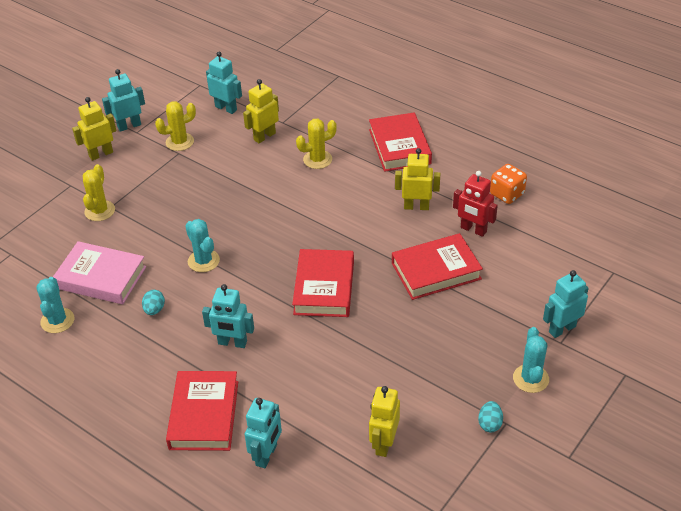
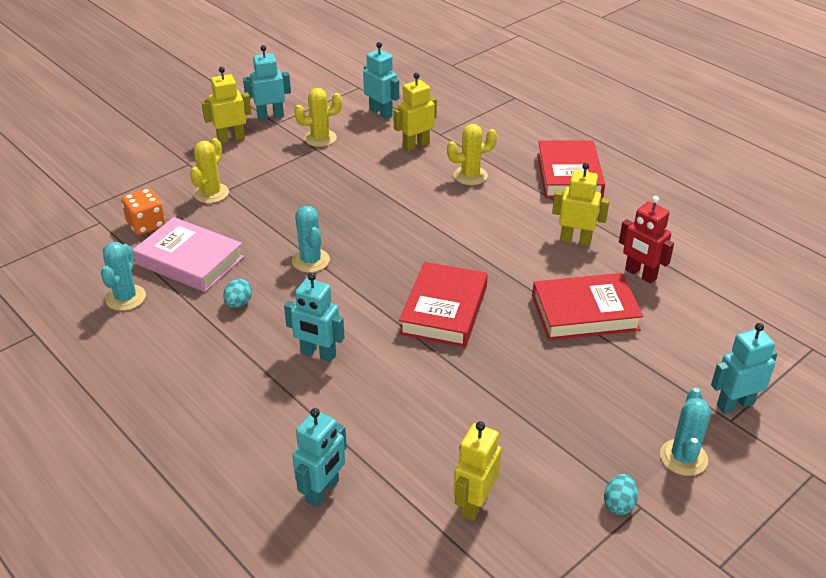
camera: 10 degrees right, 5 degrees down
red book [166,371,238,451] -> none
orange dice [490,164,527,204] -> orange dice moved to [121,188,166,235]

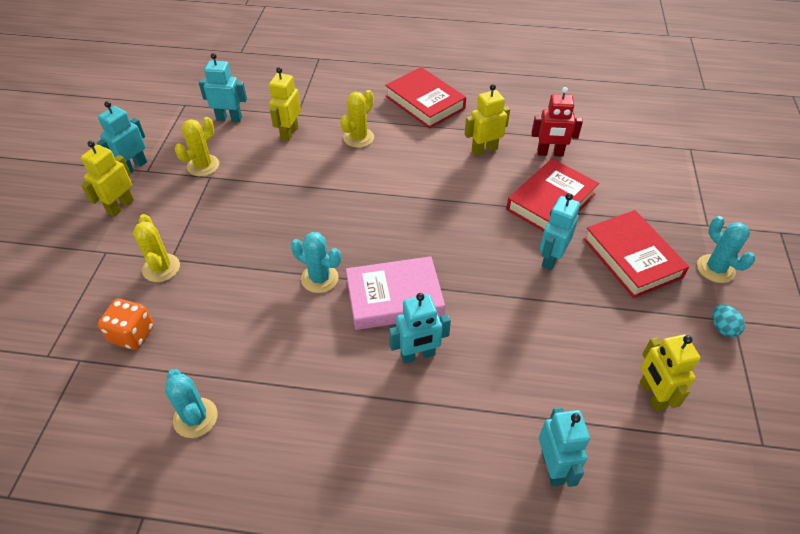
camera: 40 degrees left, 10 degrees up
pink book [133,217,244,292] -> pink book moved to [346,256,445,330]
turquoise egg [223,279,252,308] -> none
red book [399,262,488,347] -> red book moved to [583,210,689,298]
turquoise robot [711,323,778,414] -> turquoise robot moved to [539,193,580,270]

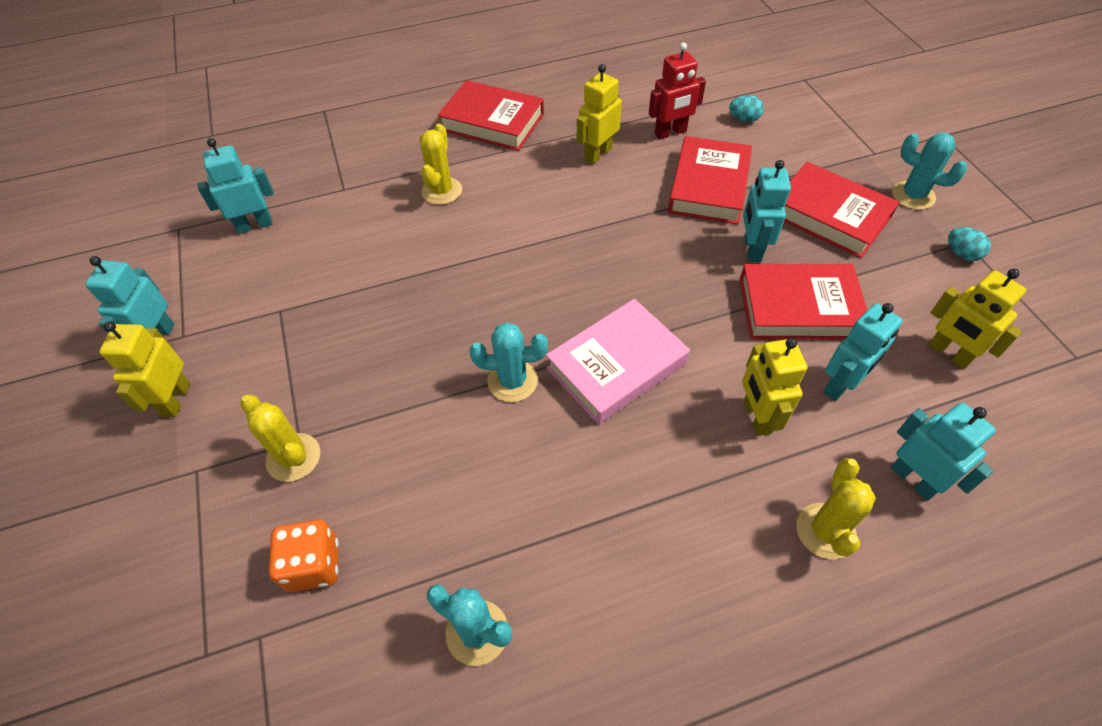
camera: 25 degrees left, 5 degrees up
yellow cactus [175,117,219,176] -> yellow cactus moved to [796,458,876,559]
yellow robot [269,67,301,141] -> yellow robot moved to [742,338,807,436]
turquoise robot [389,293,451,363] -> turquoise robot moved to [823,303,903,401]
none -> turquoise egg [729,95,764,122]
none -> red book [740,264,867,340]

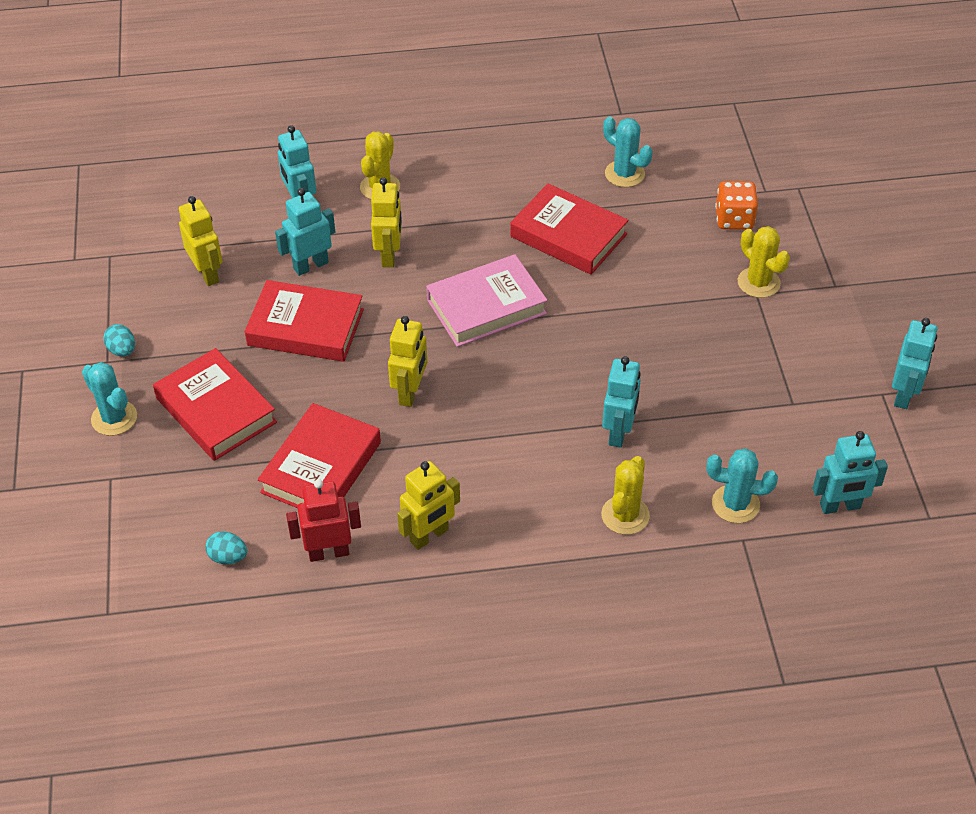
camera: 170 degrees left, 5 degrees down
yellow robot [99,321,190,417] -> yellow robot moved to [388,316,427,407]
red book [438,80,544,151] -> red book moved to [510,183,628,275]
turquoise cactus [470,323,548,402] -> turquoise cactus moved to [706,448,778,523]
turquoise robot [743,160,791,262] -> turquoise robot moved to [602,356,641,448]

